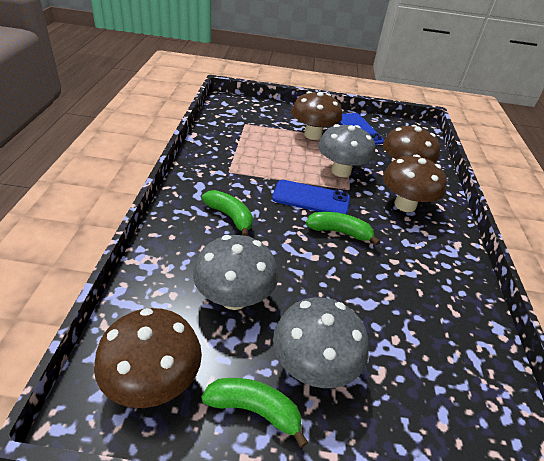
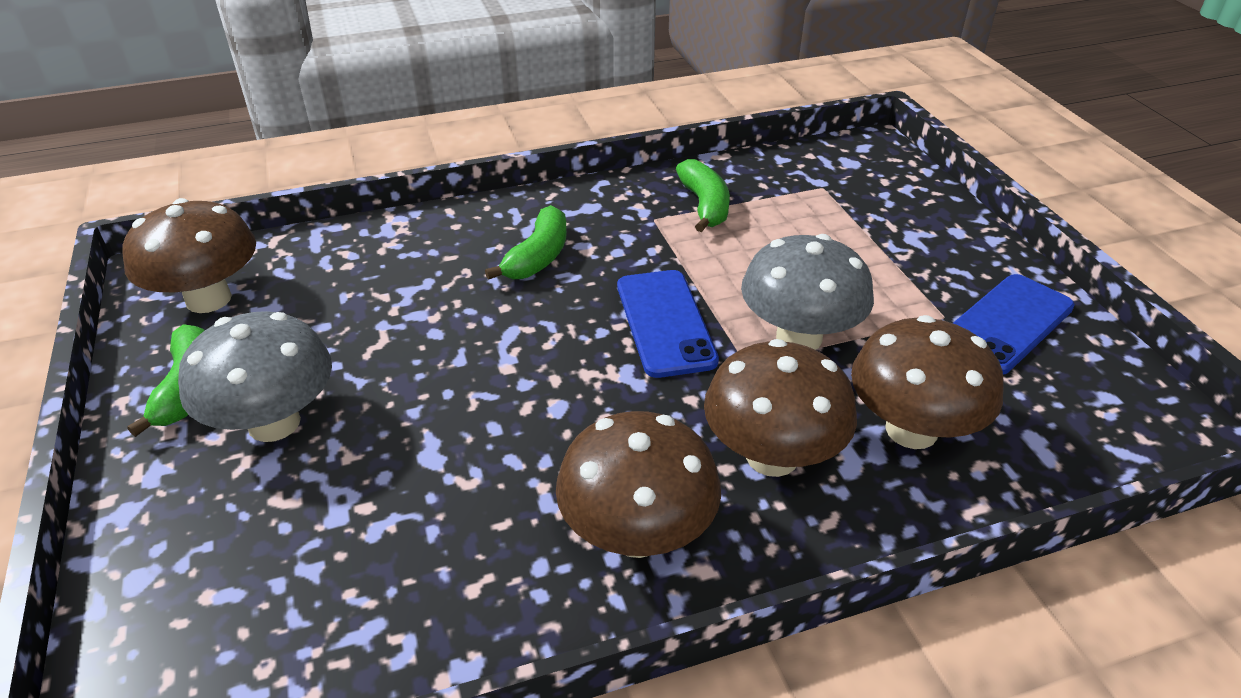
camera: 70 degrees right, 0 degrees up
grey mushroom [193,235,278,310] -> none
brown mushroom [291,91,342,140] -> brown mushroom moved to [556,411,721,558]
green banana [306,212,380,245] -> green banana moved to [676,159,730,232]

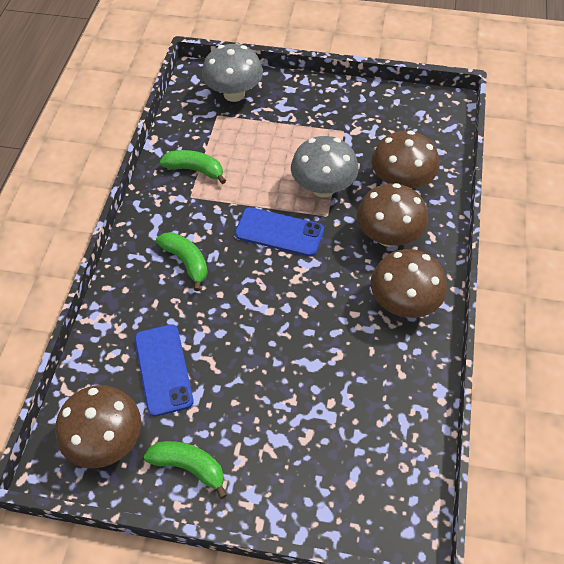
camera: 60 degrees left, 15 degrees up
grey mushroom [178,311,332,442] -> grey mushroom moved to [202,44,263,102]
blue phone [953,274,1075,375] -> blue phone moved to [135,324,194,417]

